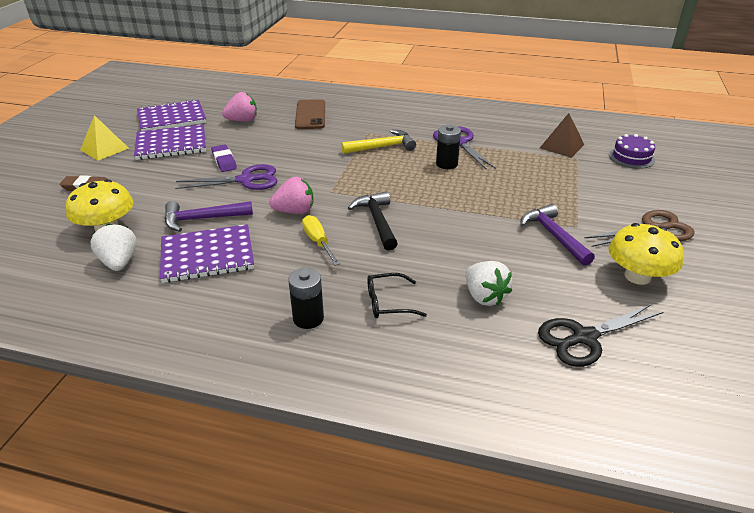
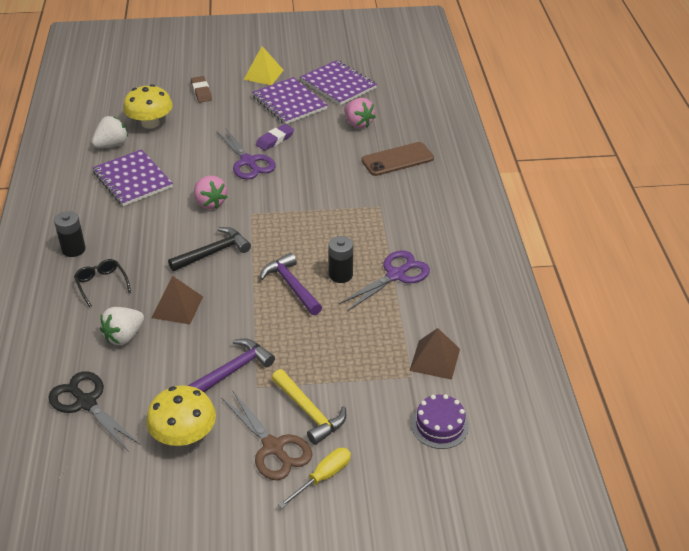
camera: 70 degrees right, 5 degrees up
purple hammer [165,201,253,232] -> purple hammer moved to [260,253,322,315]
yellow screwdriver [302,215,340,266] -> yellow screwdriver moved to [278,448,351,508]
yellow hammer [341,130,416,154] -> yellow hammer moved to [272,369,346,445]
none -> brown pyramid [151,275,203,324]

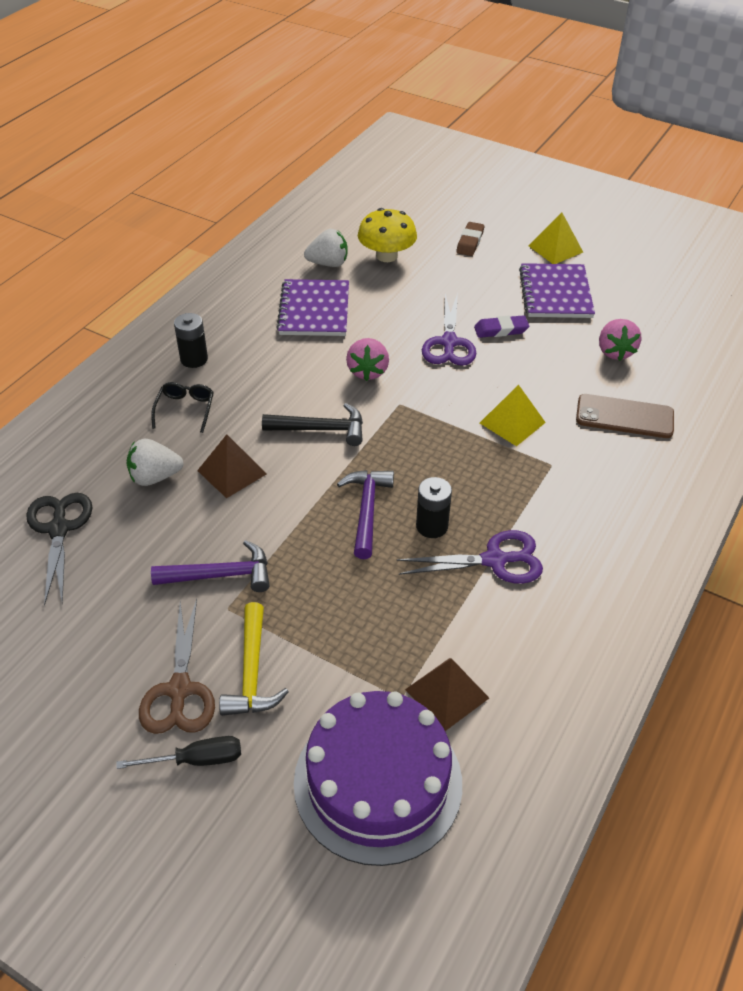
camera: 35 degrees right, 5 degrees up
yellow mushroom [146,385,216,446] -> none
yellow screwdriver [278,448,351,508] -> black screwdriver [116,736,241,769]
purple notebook [300,60,377,105] -> none
purple cake [411,394,469,449] -> purple cake [294,691,462,866], size x2.08
none -> yellow pyramid [480,385,546,446]

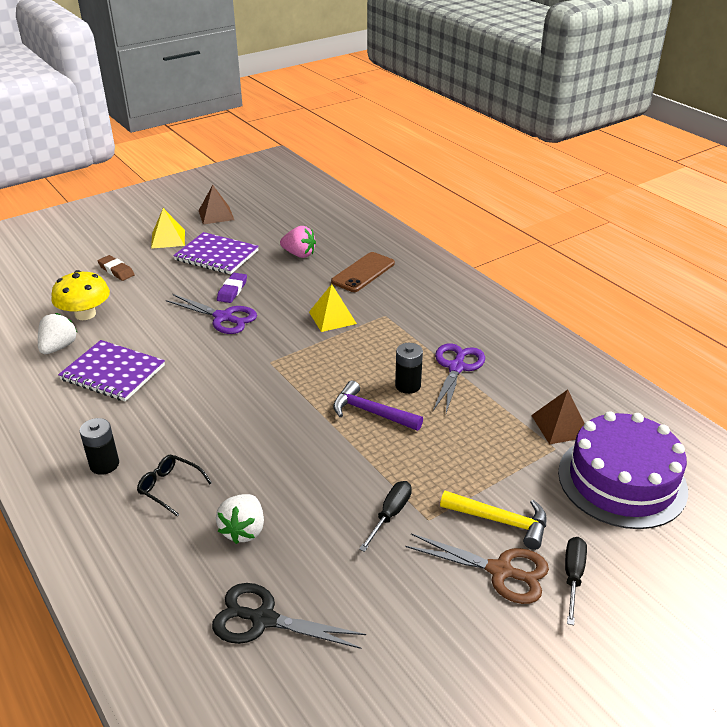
camera: 65 degrees left, 10 degrees down
purple hammer [151,540,270,592] -> black screwdriver [359,481,412,552]
brown pyramid [197,434,266,498] -> brown pyramid moved to [199,185,234,225]
black hammer [262,403,363,446] -> none
pink strawberry [346,338,389,381] -> none

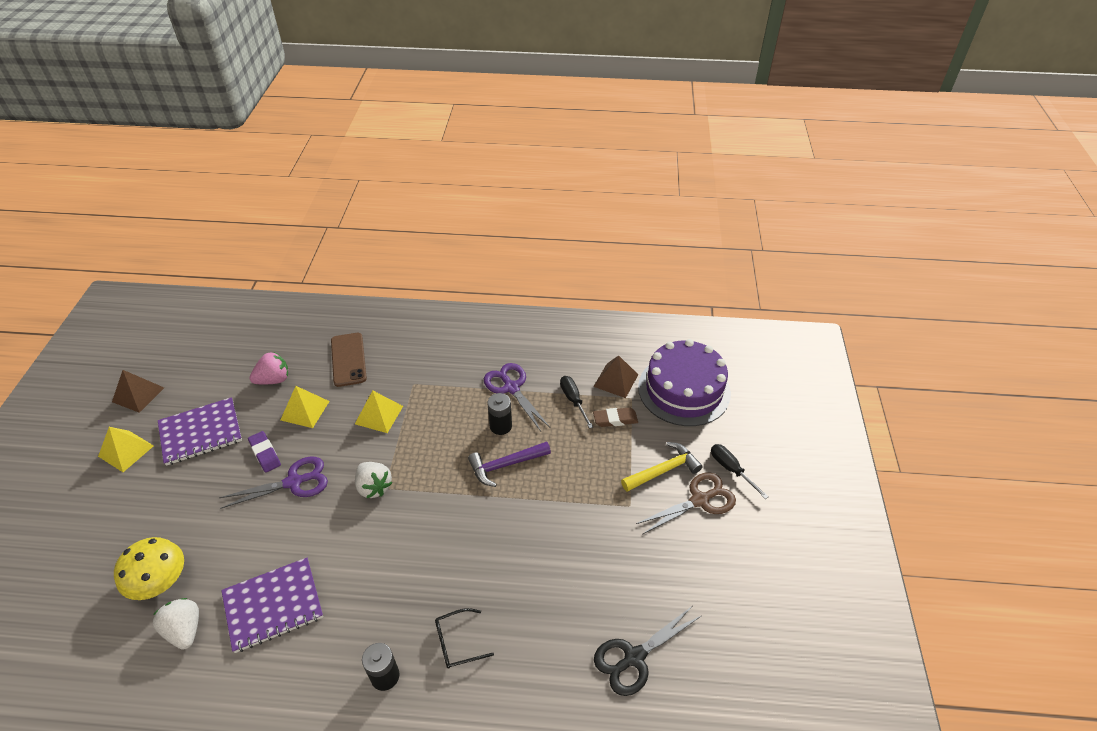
camera: 50 degrees left, 10 degrees up
brown eraser [97,255,135,281] -> brown eraser moved to [593,407,638,427]
white strawberry [216,494,264,544] -> white strawberry moved to [355,462,392,498]
black screwdriver [359,481,412,552] -> black screwdriver moved to [560,376,593,429]
none -> yellow pyramid [281,386,329,428]

